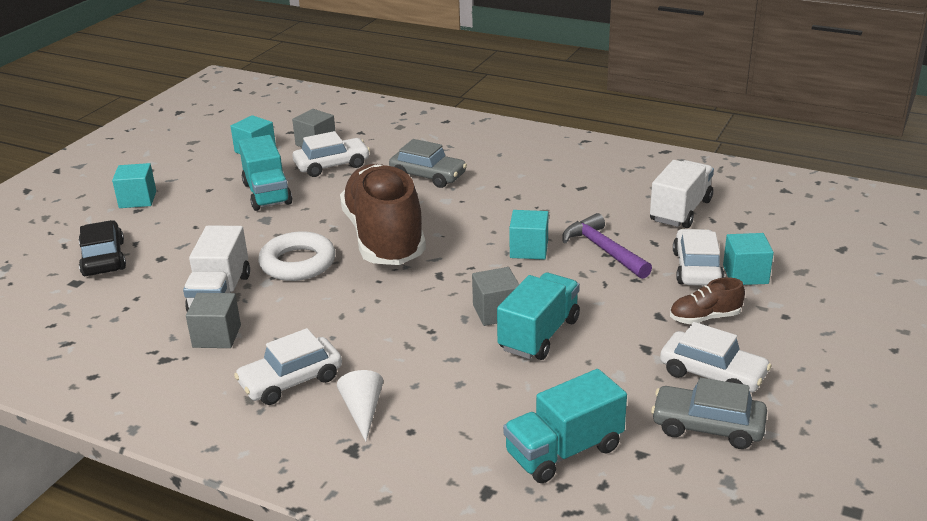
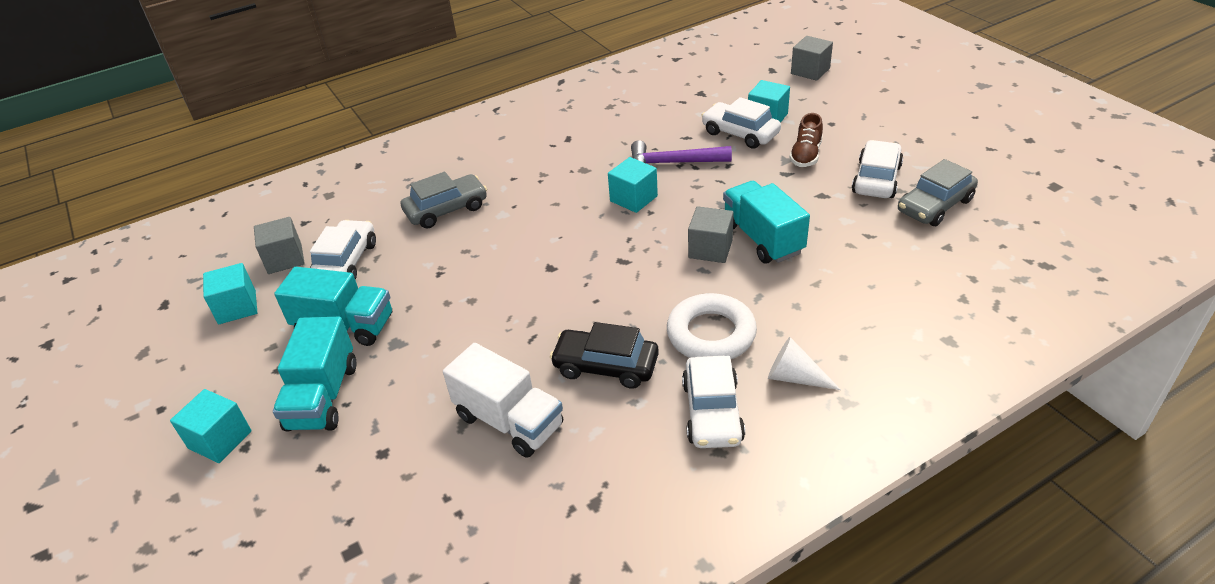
camera: 55 degrees left, 10 degrees up
black car [79,220,126,276] -> black car moved to [550,322,659,389]
grey cube [186,293,241,348] -> grey cube moved to [791,36,833,81]
white ring [258,231,336,281] -> white ring moved to [667,293,757,359]
brown shoe [340,164,426,265] -> none
turquoise truck [503,369,627,483] -> turquoise truck moved to [273,317,356,431]
white truck [650,160,714,228] -> none
white car [660,322,771,393] -> white car turned 45 degrees counterclockwise [852,140,903,198]

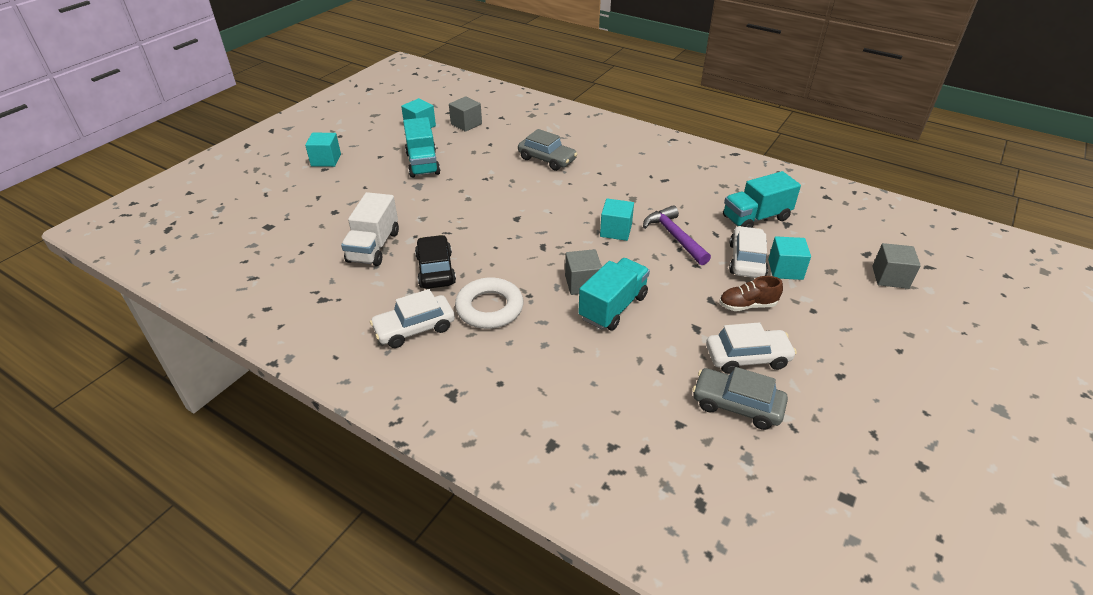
camera: 60 degrees right, 0 degrees up
turquoise truck [273,317,356,431] -> turquoise truck moved to [723,171,801,228]
white car [310,220,376,280] -> none
white cone [768,337,841,390] -> none

